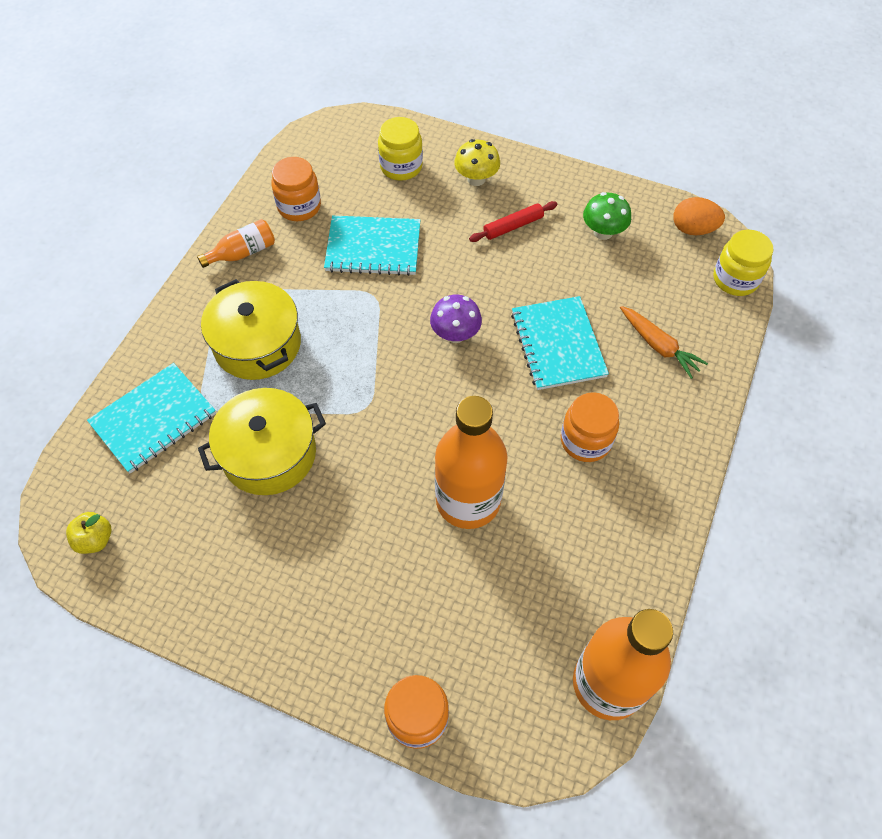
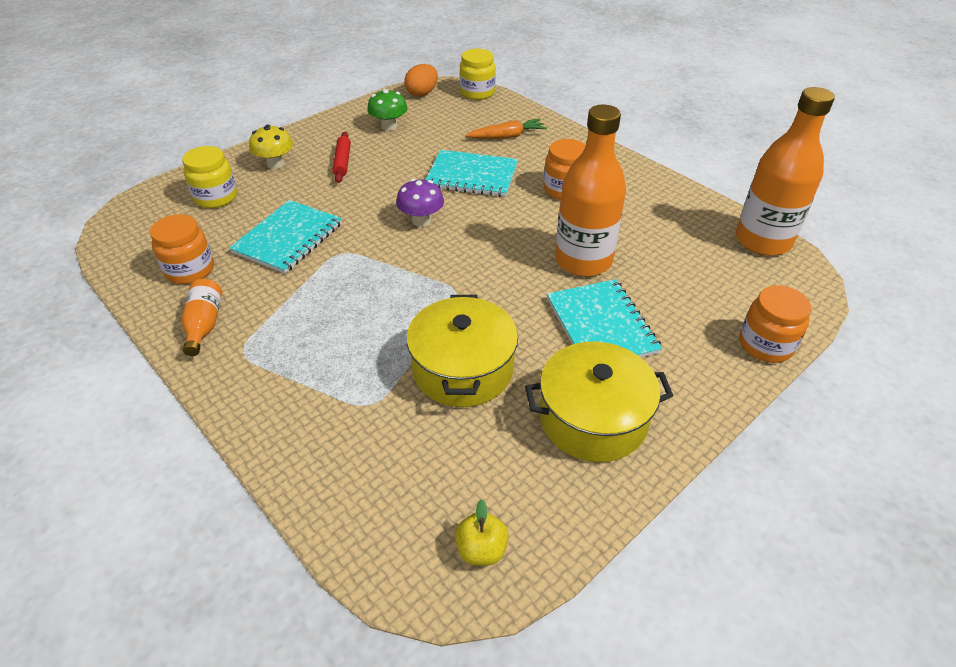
camera: 65 degrees left, 15 degrees down
turquoise notebook [87,363,216,473] -> turquoise notebook moved to [547,279,662,357]
yellow pot [201,279,301,380] -> yellow pot moved to [525,342,673,462]

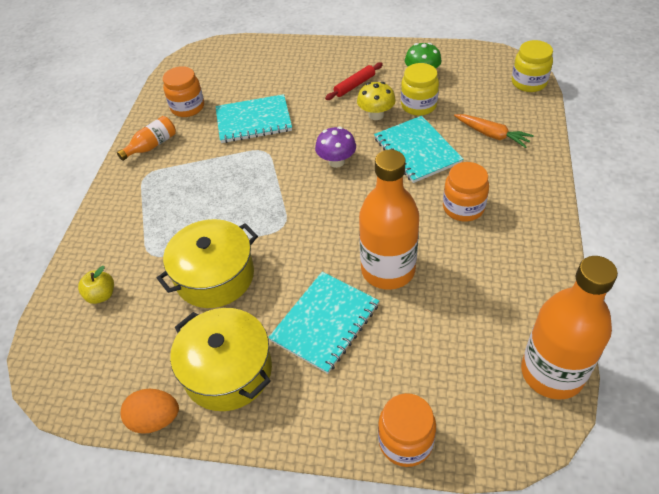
camera: 55 degrees right, 5 degrees up
yellow jar [182,146,237,208] -> yellow jar moved to [401,63,439,116]
yellow mushroom [249,125,293,169] -> yellow mushroom moved to [357,82,396,120]
orange egg [404,64,438,97] -> orange egg moved to [120,389,179,434]
yellow apple [455,499,509,566] -> yellow apple moved to [78,266,114,304]

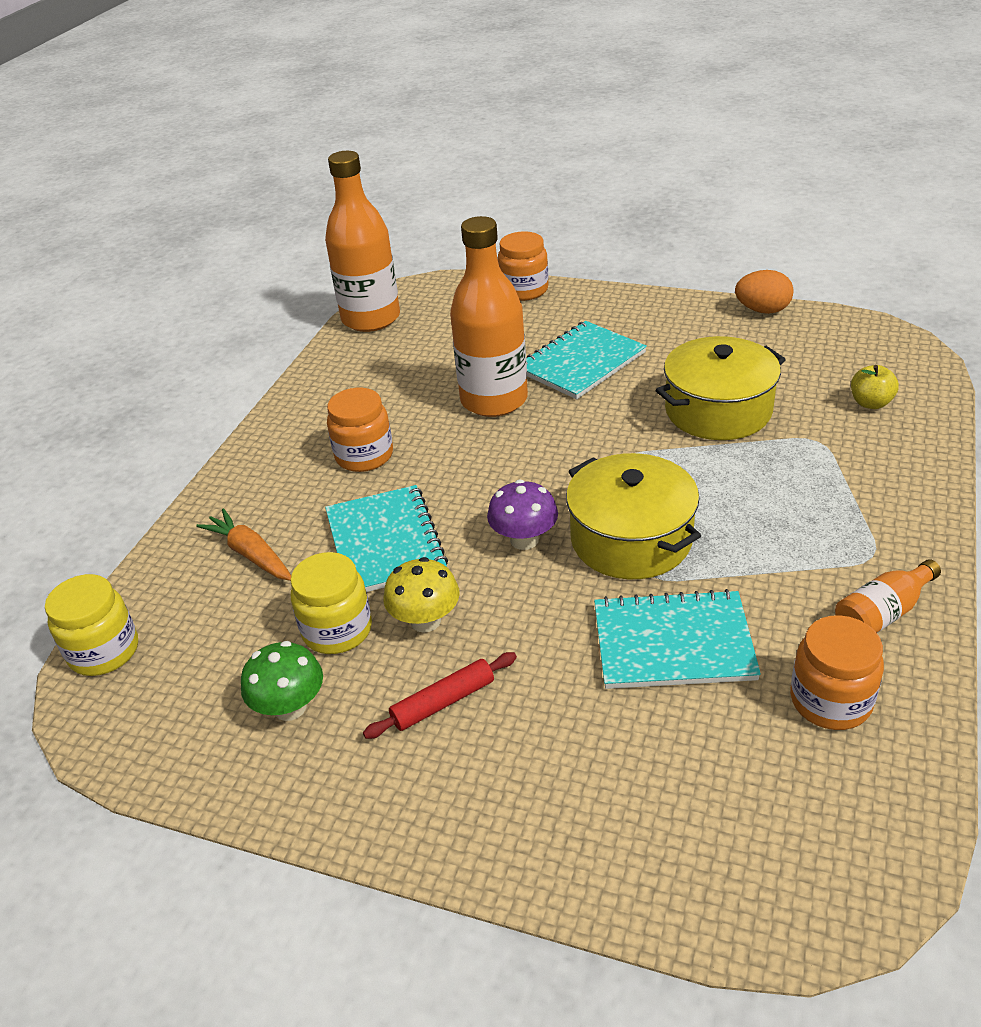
camera: 170 degrees left, 10 degrees down
yellow pot [170,308,272,411] -> yellow pot moved to [566,453,701,579]

